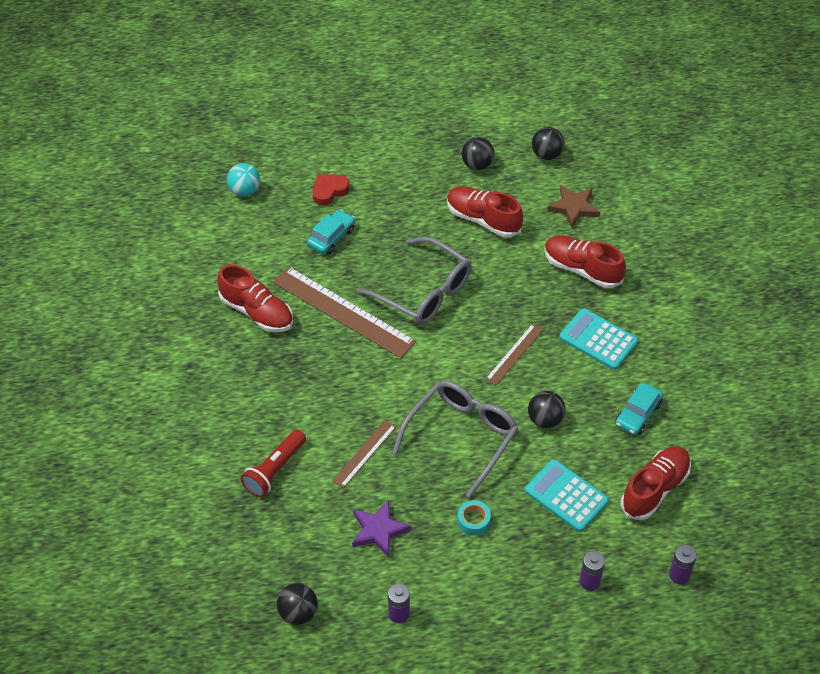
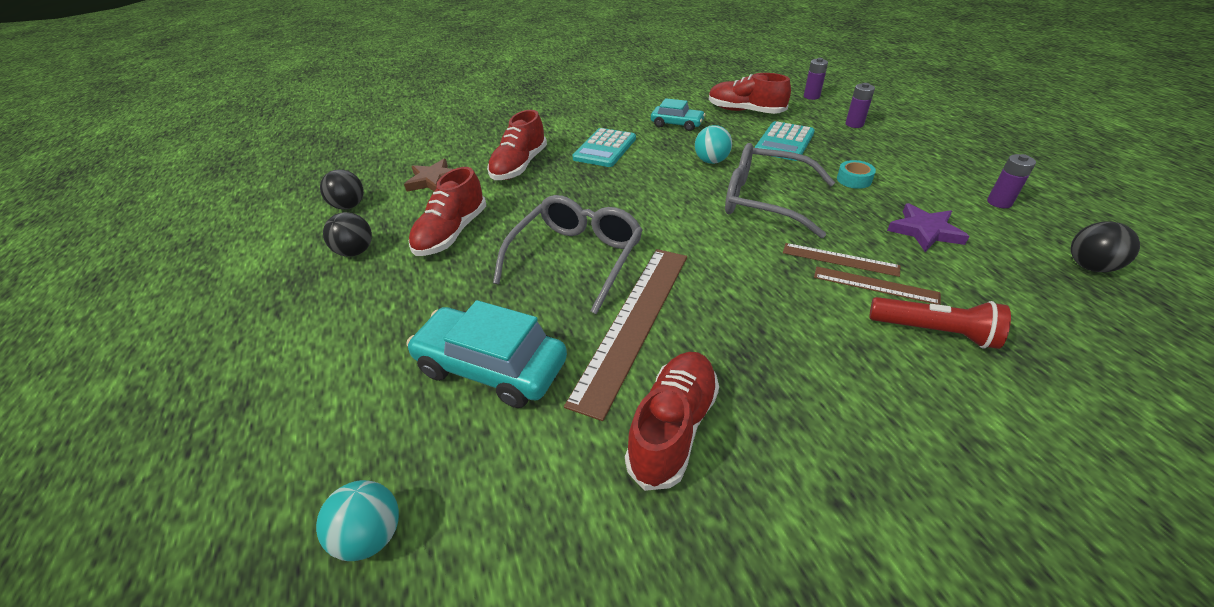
camera: 100 degrees left, 10 degrees down
turquoise car [307,209,355,254] -> turquoise car [406,300,567,408], size x1.71
red heart [313,174,350,205] -> none
brown ruler [486,324,543,386] -> brown ruler moved to [814,267,941,305]
black ball [528,391,566,428] -> turquoise ball [695,125,732,164]

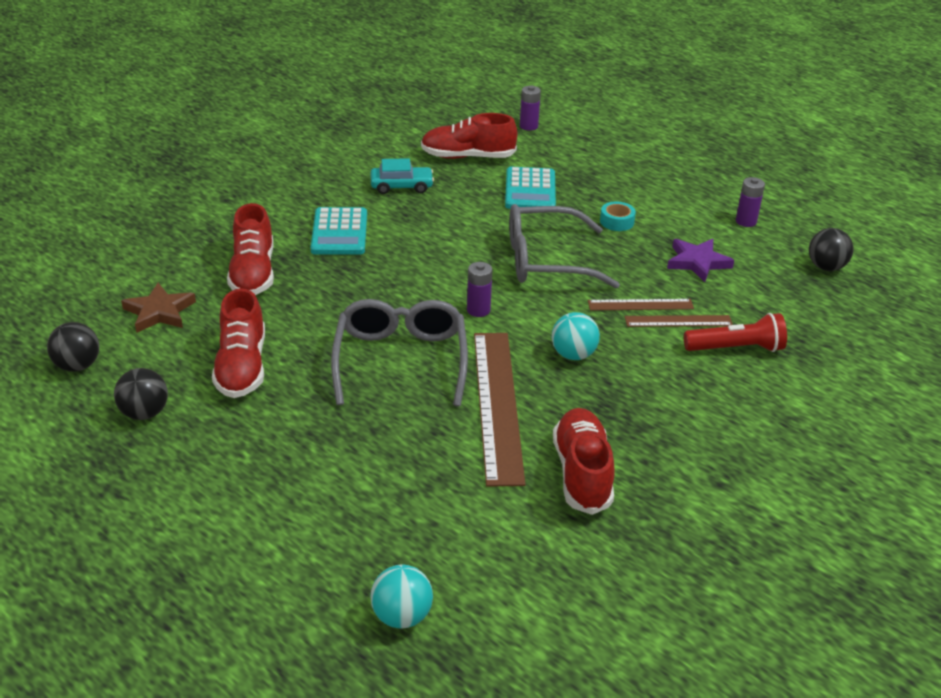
camera: 30 degrees left, 5 degrees down
turquoise car [406,300,567,408] -> none
turquoise ball [695,125,732,164] -> turquoise ball moved to [552,312,600,360]
purple battery [845,83,875,128] -> purple battery moved to [467,262,493,317]

